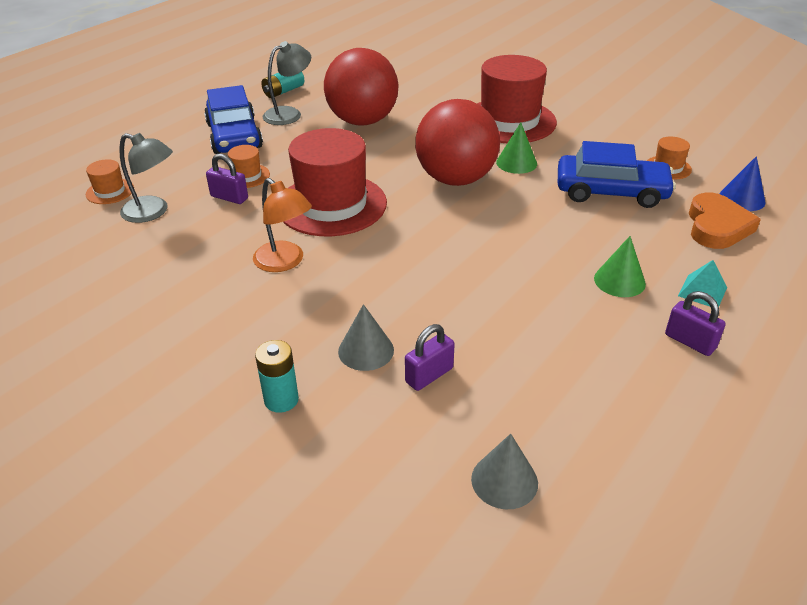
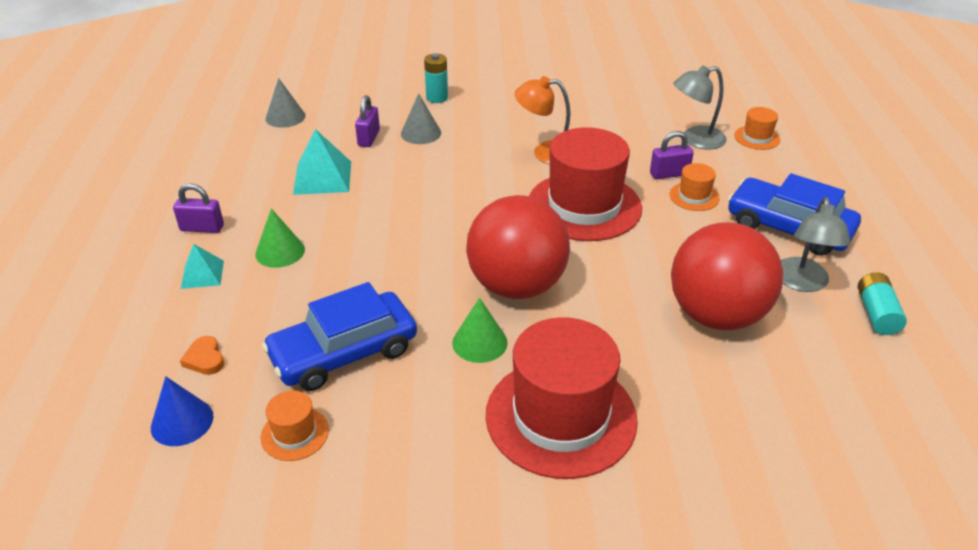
camera: 140 degrees right, 0 degrees up
orange heart [689,193,761,249] -> orange heart [180,336,224,375], size x0.50
none -> turquoise pyramid [293,129,351,195]

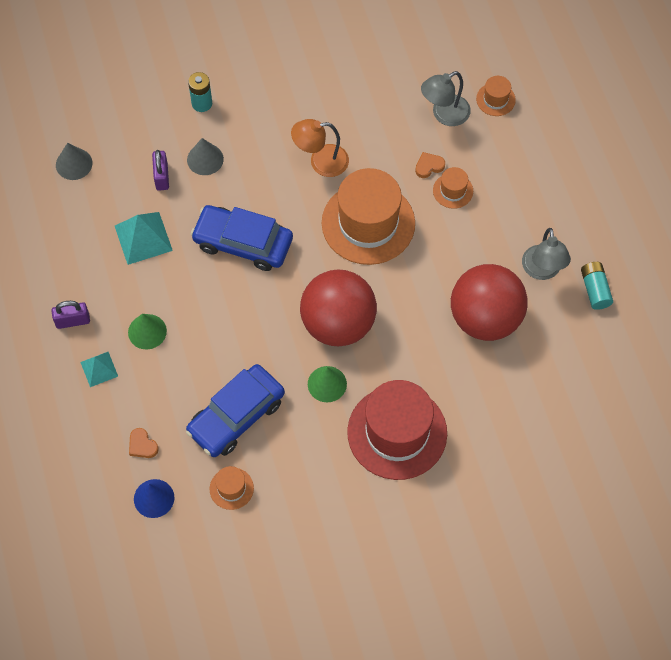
camera: 15 degrees left, 25 degrees up
red hat [529,127,642,241] -> orange hat [322,168,415,265]
purple padlock [650,131,694,179] -> orange heart [415,152,445,178]
blue car [728,173,861,256] -> blue car moved to [191,205,293,271]

